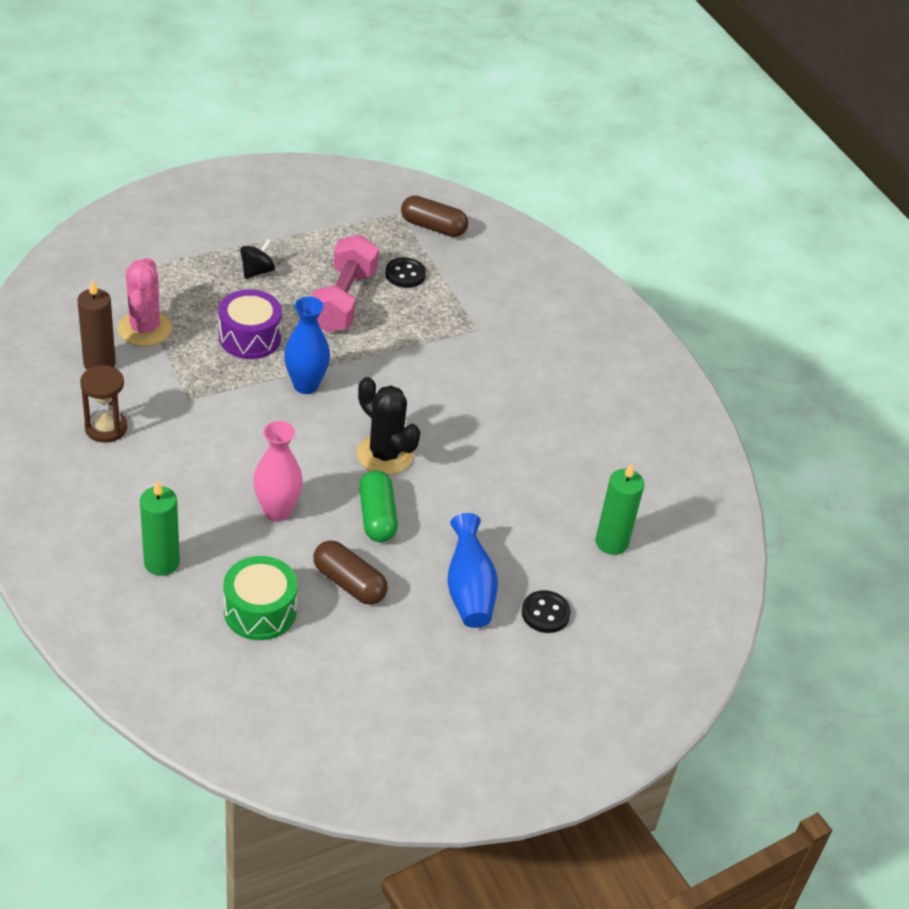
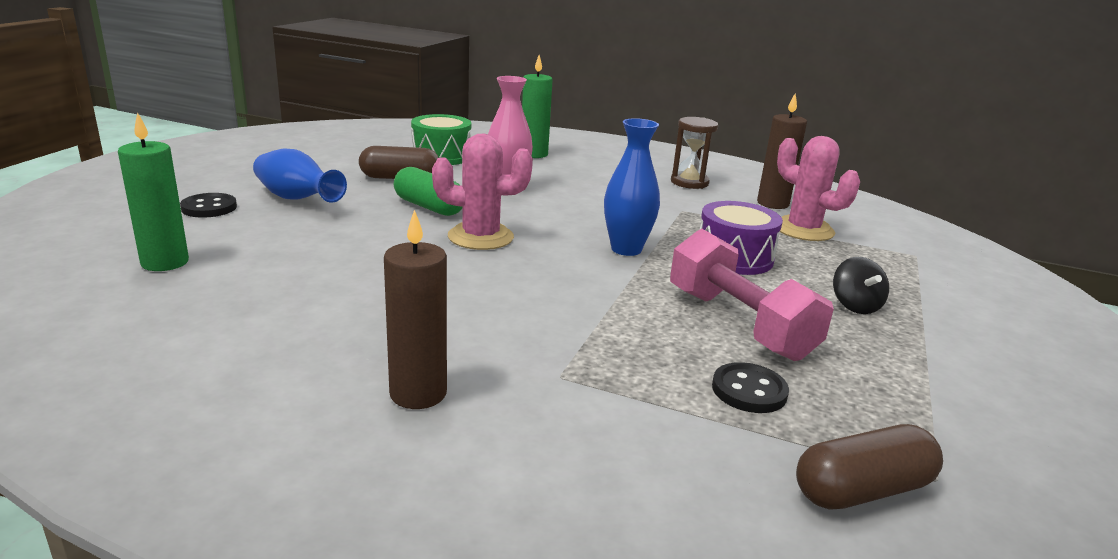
camera: 140 degrees right, 20 degrees down
black cactus [357,377,420,475] -> pink cactus [432,133,533,250]
none -> brown candle [384,210,447,409]

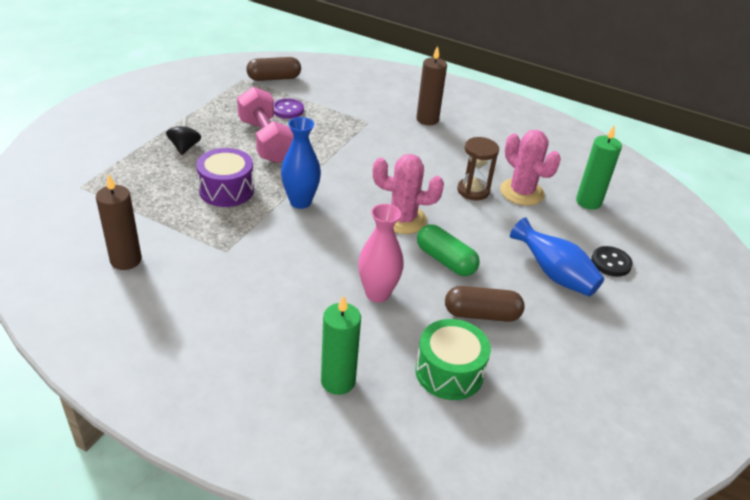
camera: 175 degrees left, 15 degrees up
brown hourglass [671,117,718,189] -> brown hourglass moved to [457,137,499,200]
black button [712,362,789,413] -> purple button [274,98,304,119]
pink cactus [777,136,860,241] -> pink cactus moved to [500,130,561,206]

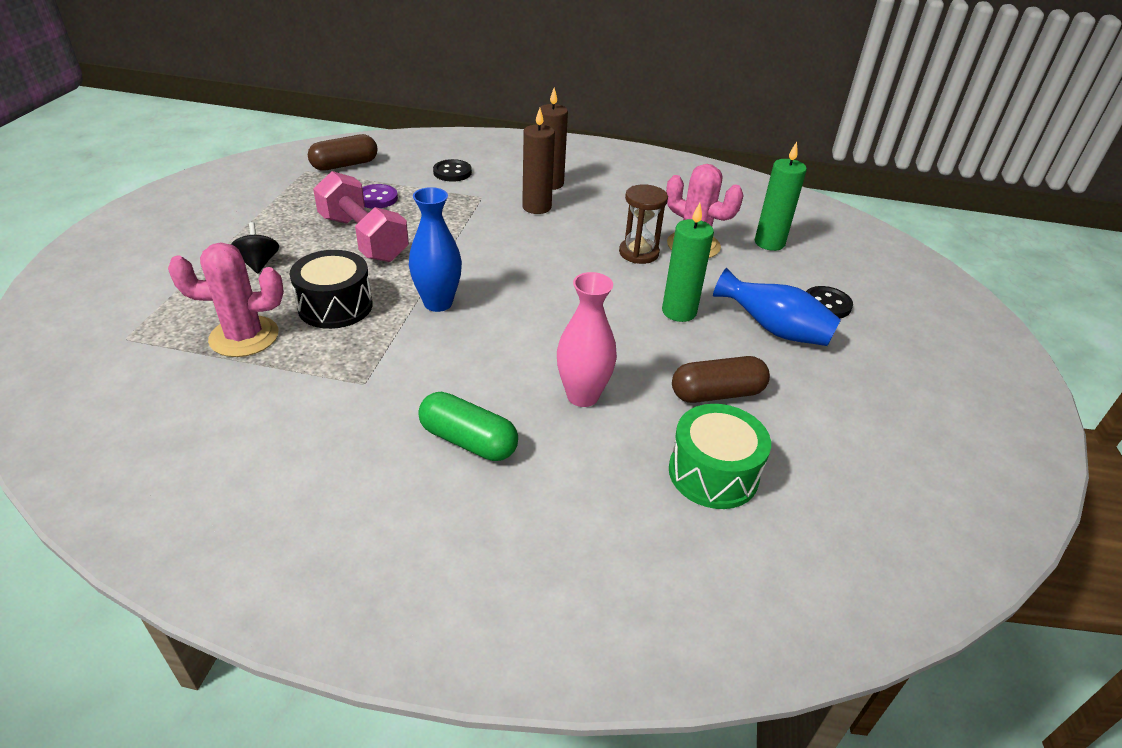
camera: 15 degrees left, 0 degrees up
brown candle [96,174,142,270] -> brown candle moved to [522,108,555,214]
purple drum [196,148,254,207] -> black drum [290,250,373,329]
green candle [321,295,361,395] -> green candle moved to [662,203,714,322]
pink cactus [373,154,444,234] -> pink cactus moved to [168,243,284,357]
green capsule [417,225,480,276] -> green capsule moved to [418,392,518,461]
none -> black button [433,159,472,182]

